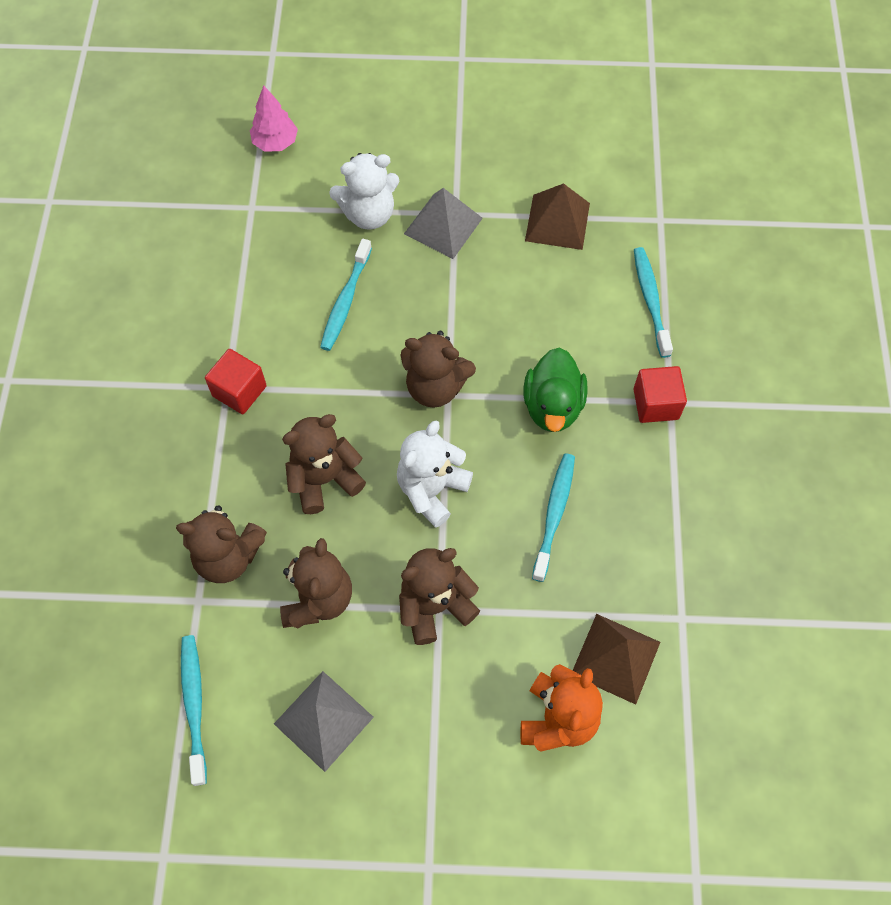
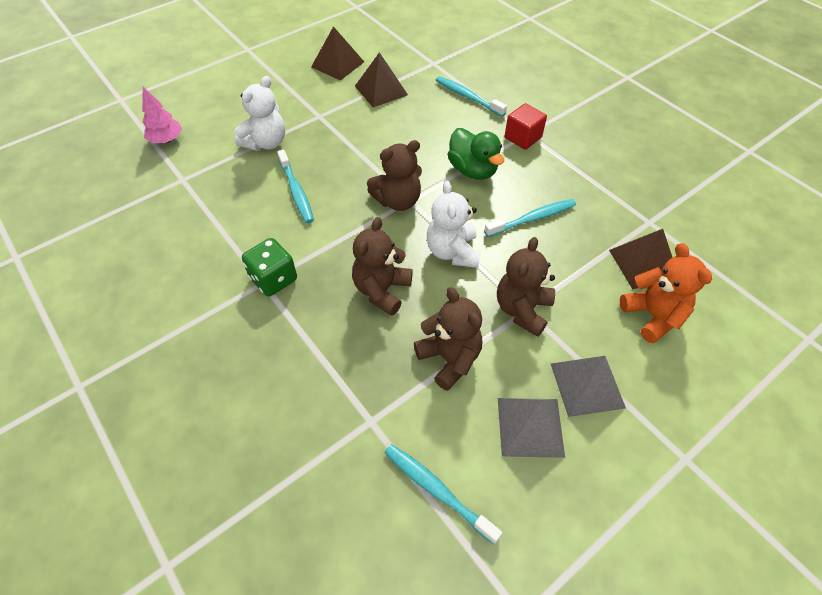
camera: 40 degrees left, 10 degrees down
brown teddy bear [176,505,267,583] -> none
red cube [205,349,267,414] -> green dice [242,238,297,296]
grey pyramid [404,188,483,259] -> grey pyramid moved to [551,356,626,417]
turquoise toothbrush [532,454,575,582] -> turquoise toothbrush turned 90 degrees clockwise [484,199,576,237]
none -> brown pyramid [311,26,364,81]

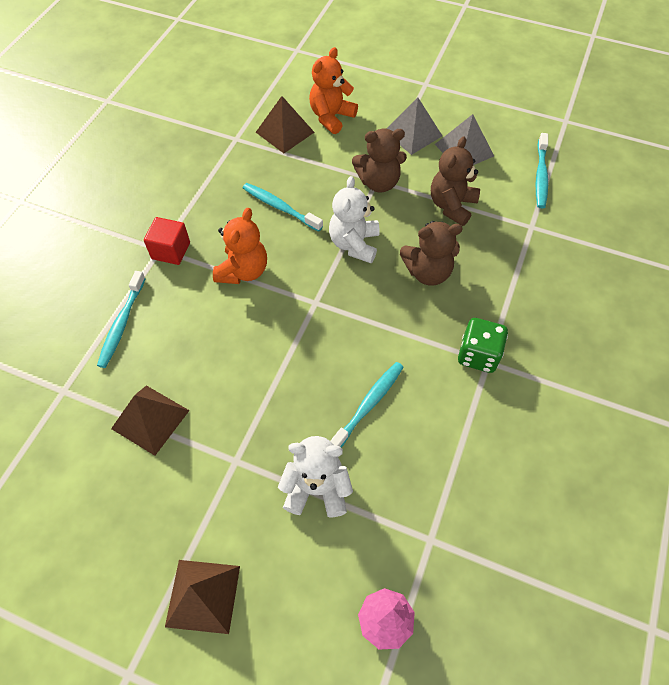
camera: 120 degrees left, 5 degrees up
brown pyramid [311,26,364,81] -> brown pyramid moved to [165,560,240,634]
brown teddy bear [367,140,422,211] -> none
white teddy bear [427,181,481,268] -> white teddy bear turned 135 degrees clockwise [329,176,380,263]
green duck [448,128,504,180] -> orange teddy bear [213,207,267,284]

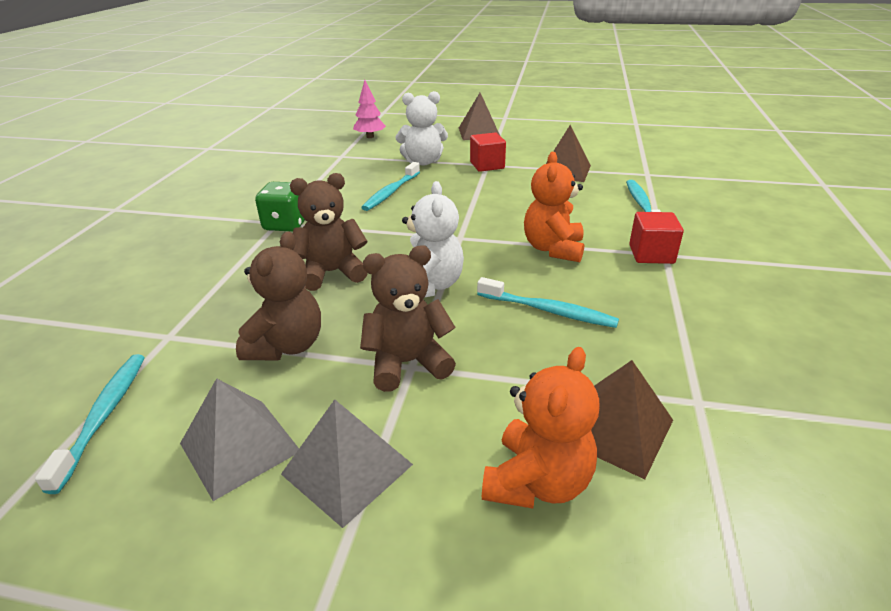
camera: 170 degrees right, 25 degrees down
none -> red cube [470,133,506,172]

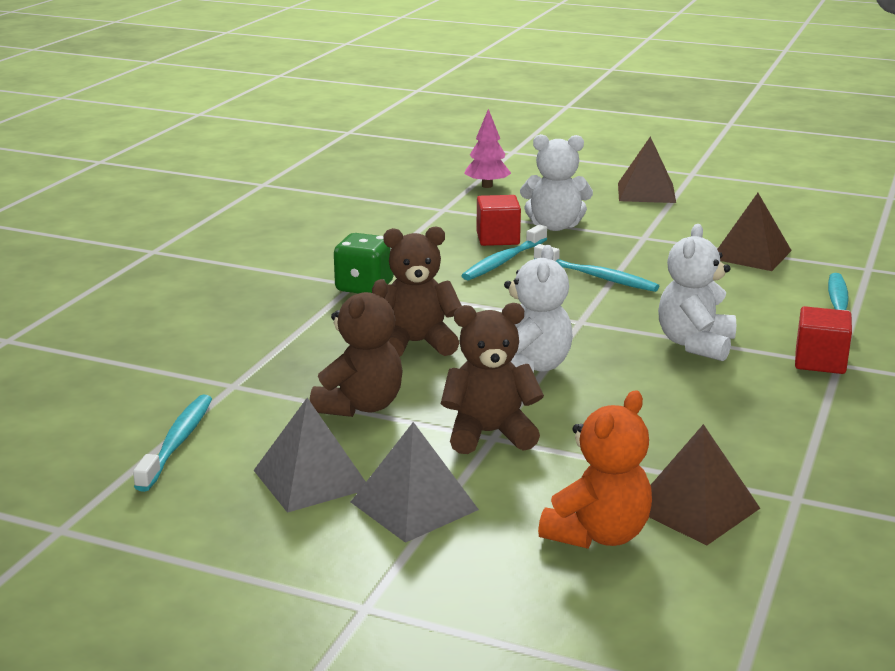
camera: 10 degrees right, 10 degrees down
red cube [470,133,506,172] -> red cube moved to [476,195,521,246]
turquoise toothbrush [477,277,619,328] -> turquoise toothbrush moved to [534,244,659,292]
orange teddy bear [524,152,584,262] -> white teddy bear [658,224,736,361]

